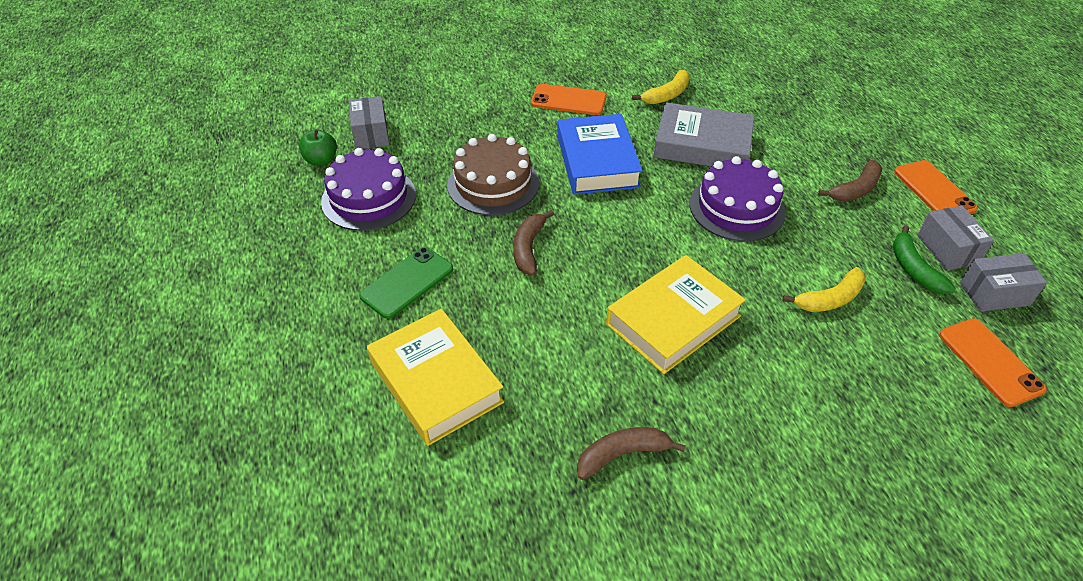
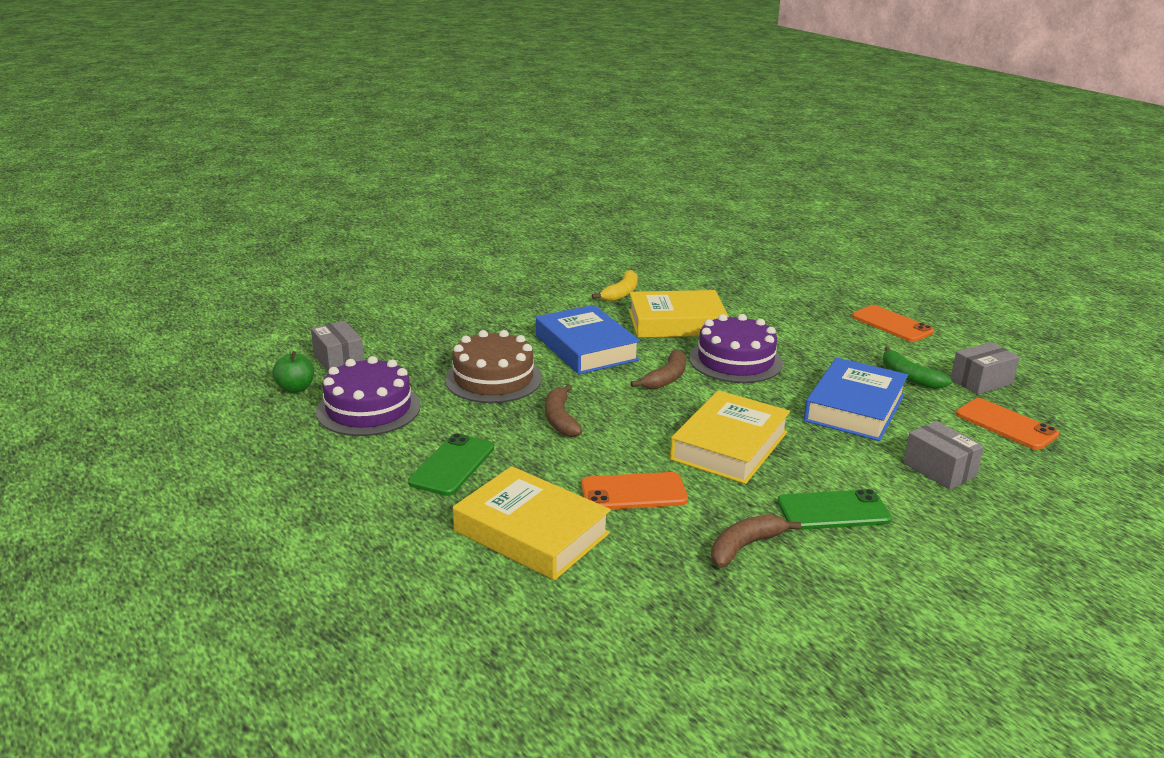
camera: 20 degrees left, 20 degrees down
orange phone [531,84,607,115] -> orange phone moved to [581,472,688,510]
grey book [653,102,754,167] -> yellow book [629,290,729,338]
yellow banana [783,267,866,312] -> blue book [804,358,908,441]
brown banana [818,160,882,201] -> brown banana moved to [631,349,686,390]
grey box [917,206,994,271] -> grey box moved to [903,421,984,490]
none -> green phone [777,489,892,530]

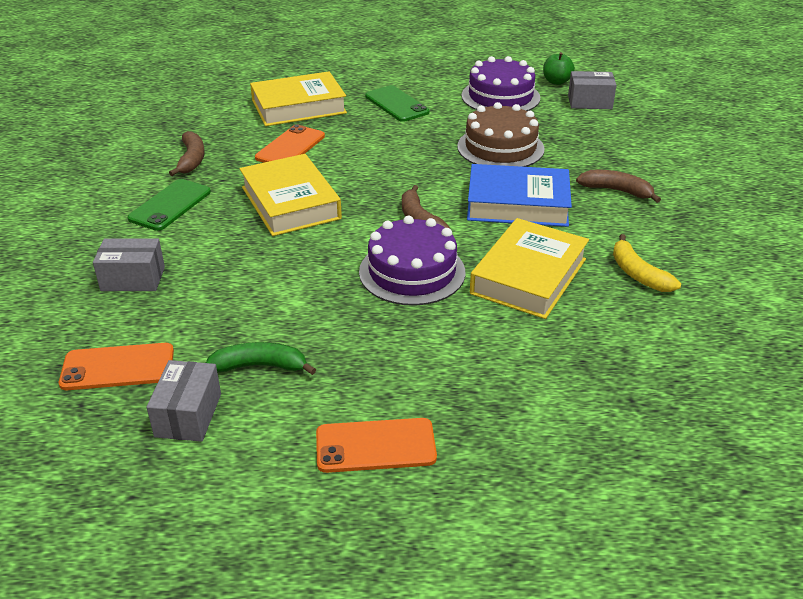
camera: 125 degrees right, 10 degrees up
brown banana [545,384,582,437] -> brown banana moved to [576,170,661,203]
blue book [804,358,908,441] -> none

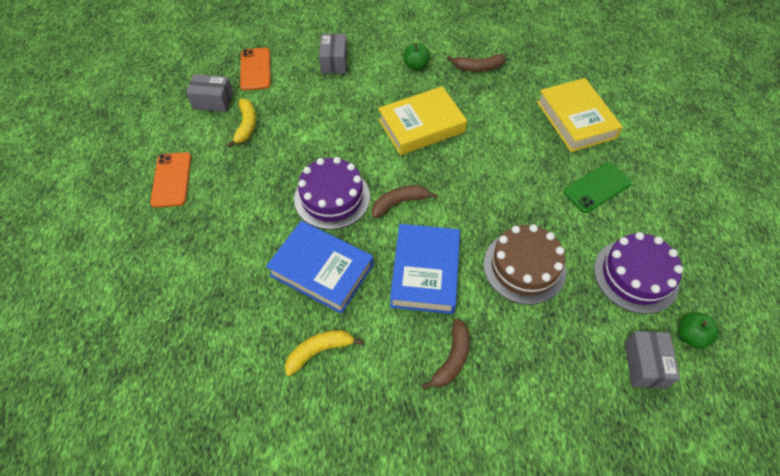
camera: 90 degrees right, 20 degrees up
green phone [128,179,211,231] -> green apple [404,43,430,70]
green banana [206,342,316,375] -> yellow banana [227,99,256,148]
orange phone [255,125,325,163] -> none
yellow book [470,218,589,319] -> blue book [266,221,373,314]

